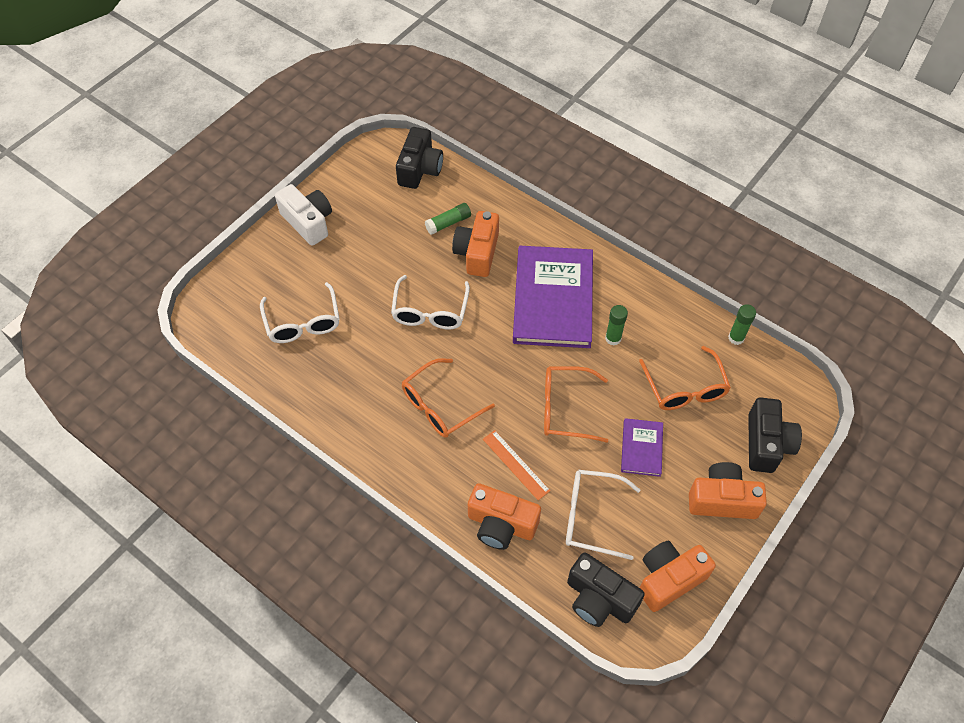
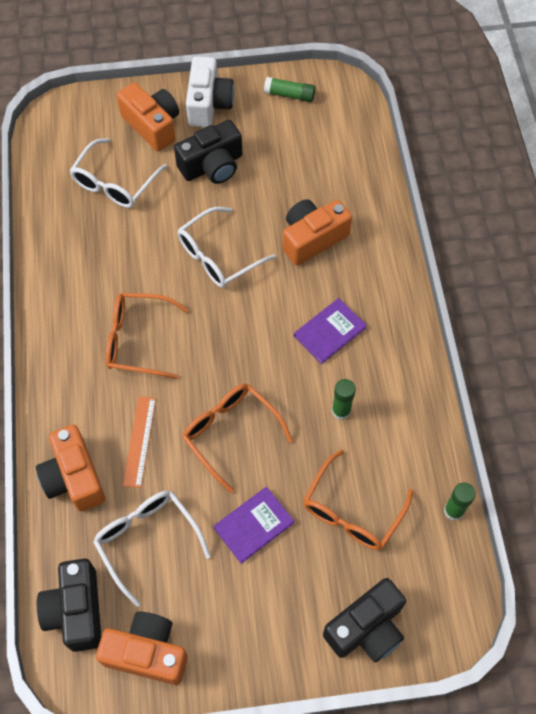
camera: 45 degrees right, 5 degrees up
black camera [396,127,443,189] -> black camera moved to [174,120,242,184]
green glue stick [425,203,471,235] -> green glue stick moved to [264,77,315,102]
purple book [513,246,593,348] -> purple book [294,298,367,364], size x0.47
orange camera [689,462,767,519] -> orange camera moved to [117,83,179,151]

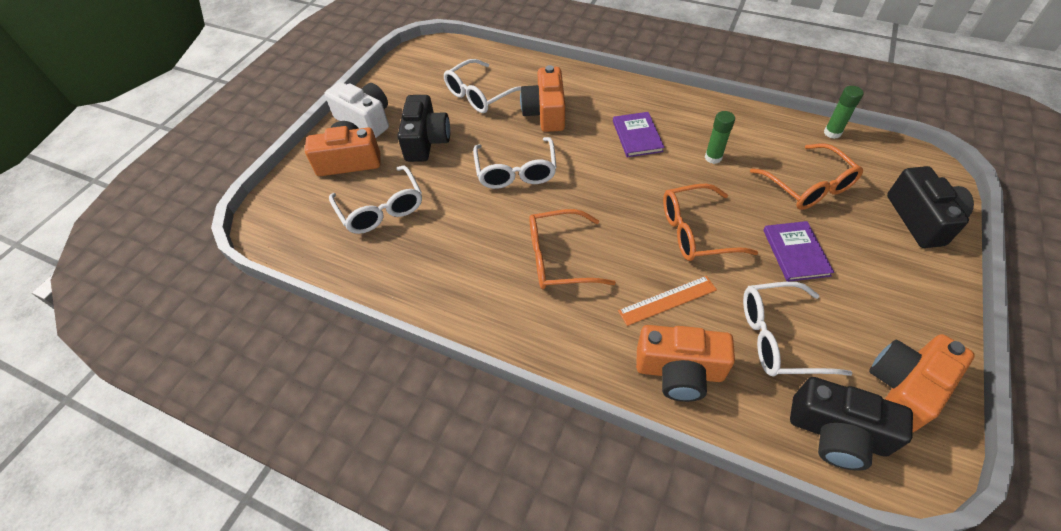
camera: 55 degrees left, 10 degrees down
orange glasses [106,293,189,379] -> orange glasses turned 45 degrees clockwise [529,209,616,289]
orange ruler [123,396,156,488] -> orange ruler turned 60 degrees counterclockwise [618,276,717,326]
green glue stick [264,77,315,102] -> none
none -> white glasses [444,59,521,113]

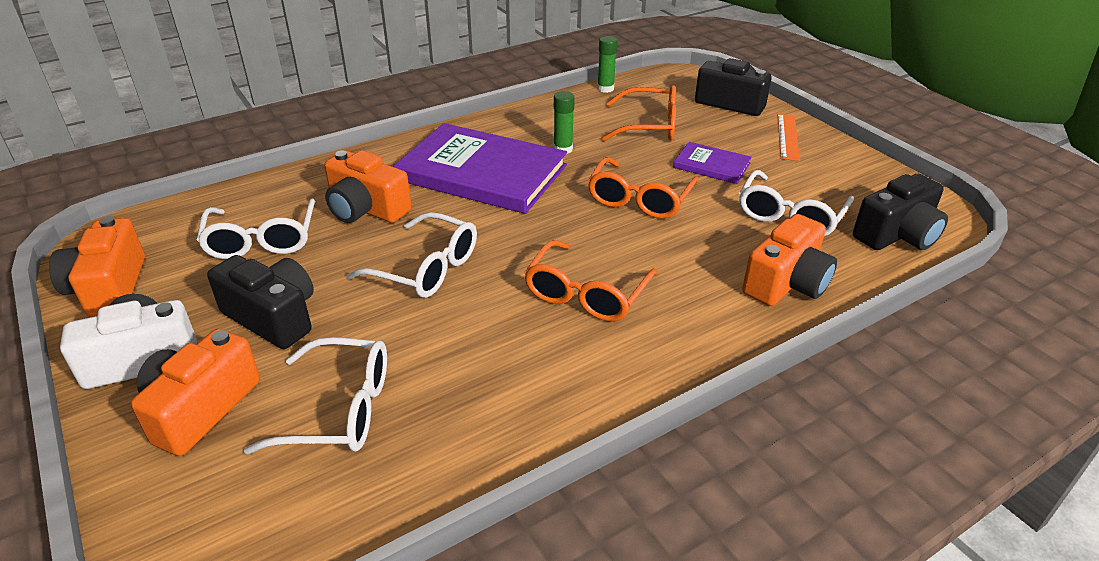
camera: 60 degrees left, 15 degrees down
purple book [613,112,665,157] -> purple book [393,123,567,214], size x2.13
orange ruler [618,276,717,326] -> orange ruler moved to [778,114,800,161]
orange camera [869,334,975,432] -> orange camera moved to [49,216,145,317]

